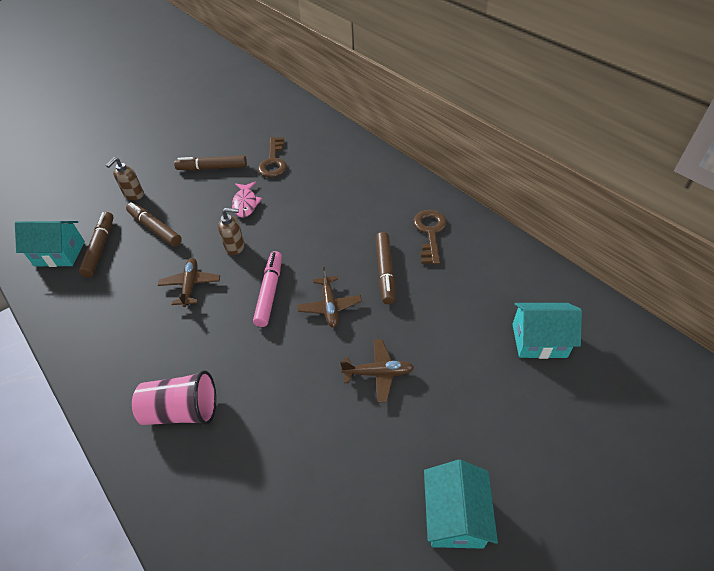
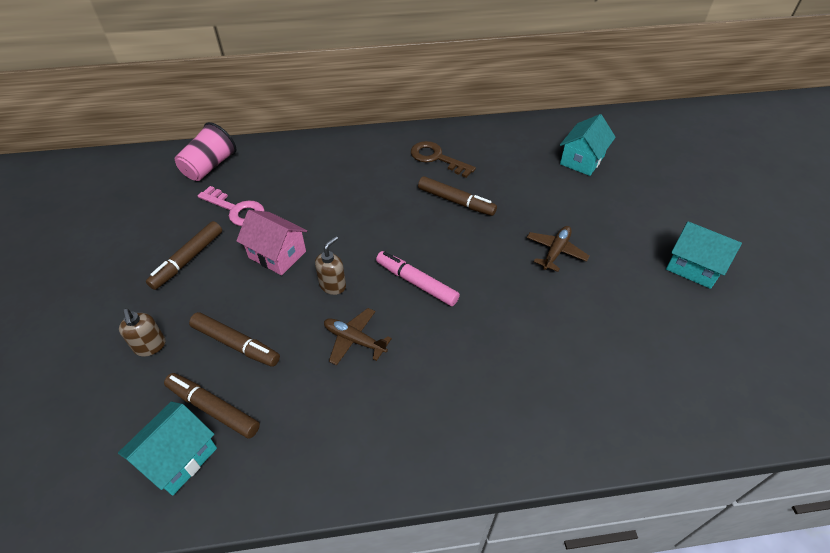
camera: 60 degrees left, 0 degrees up
brown marker [126,202,182,247] -> brown marker turned 135 degrees counterclockwise [189,312,280,367]
pink cup [132,370,216,425] -> pink cup moved to [175,122,237,181]
pink fish [232,182,262,218] -> pink house [236,210,307,275]
brown key [258,137,287,177] -> pink key [198,186,265,226]
brown plane [297,267,362,328] -> none

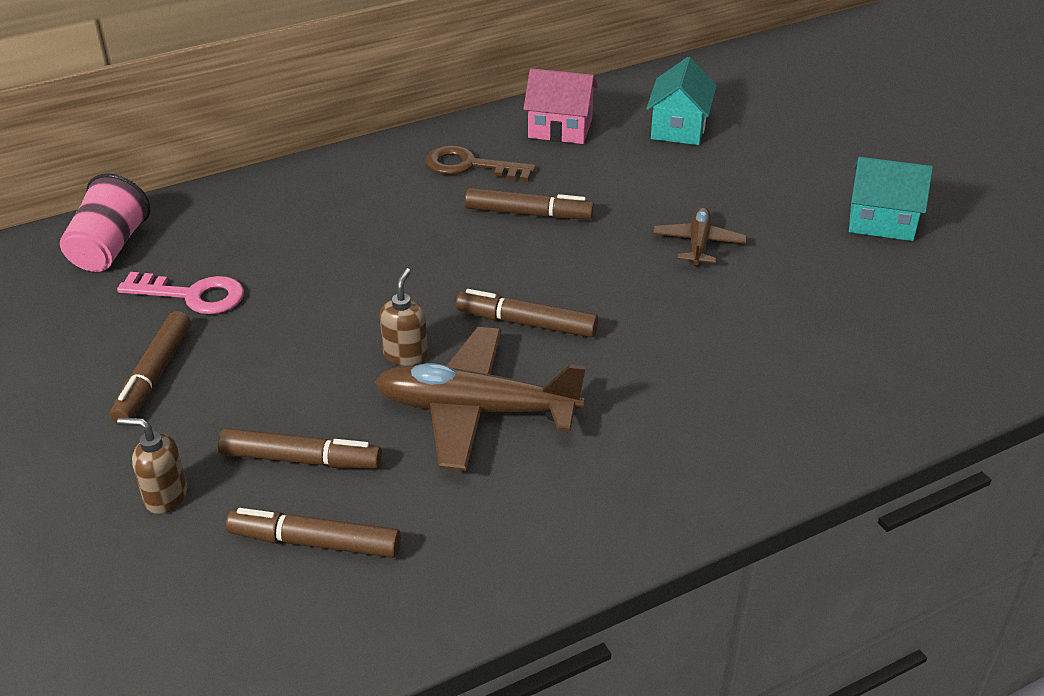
camera: 20 degrees left, 10 degrees down
turquoise house [118,401,217,496] -> none
brown soap dispenser [119,309,166,356] -> brown soap dispenser turned 150 degrees clockwise [117,417,187,514]
pink house [236,210,307,275] -> pink house moved to [523,68,598,144]
brown plane [324,308,392,365] -> brown plane [375,327,586,471], size x1.87
pink marker [376,251,460,306] -> brown marker [456,289,598,338]

